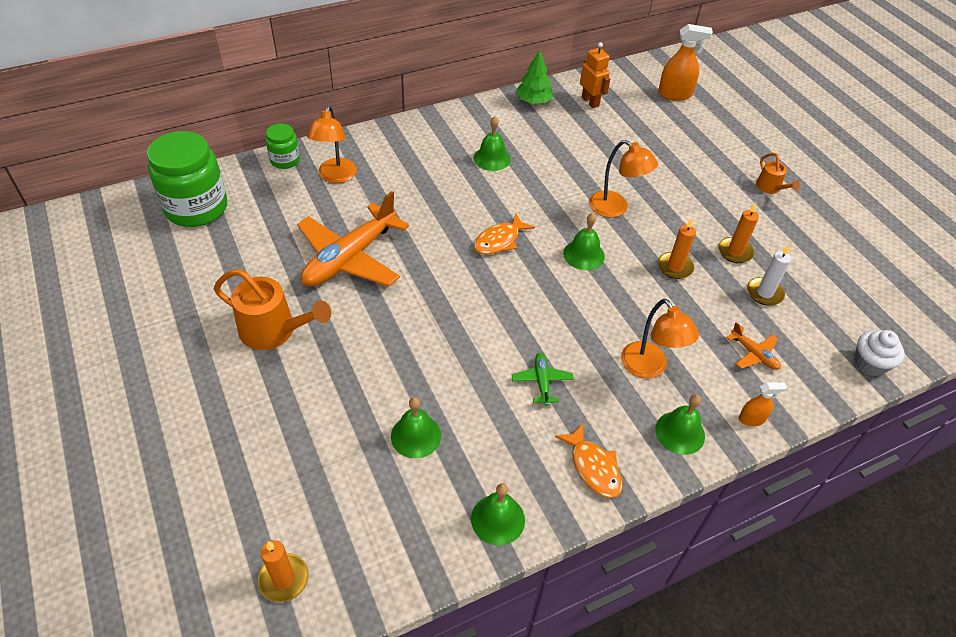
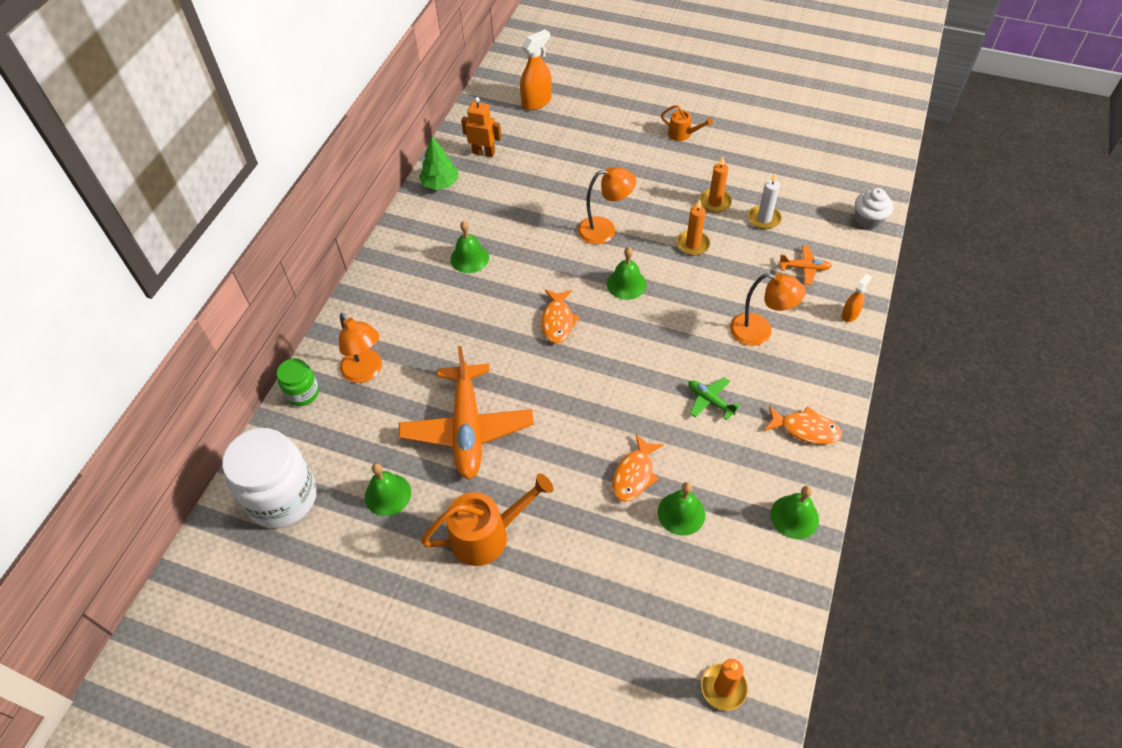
camera: 40 degrees left, 5 degrees up
green jar [147,131,227,227] -> white jar [222,428,317,528]
green bell [655,394,705,455] -> green bell moved to [365,463,411,516]
none -> orange fish [612,434,664,502]

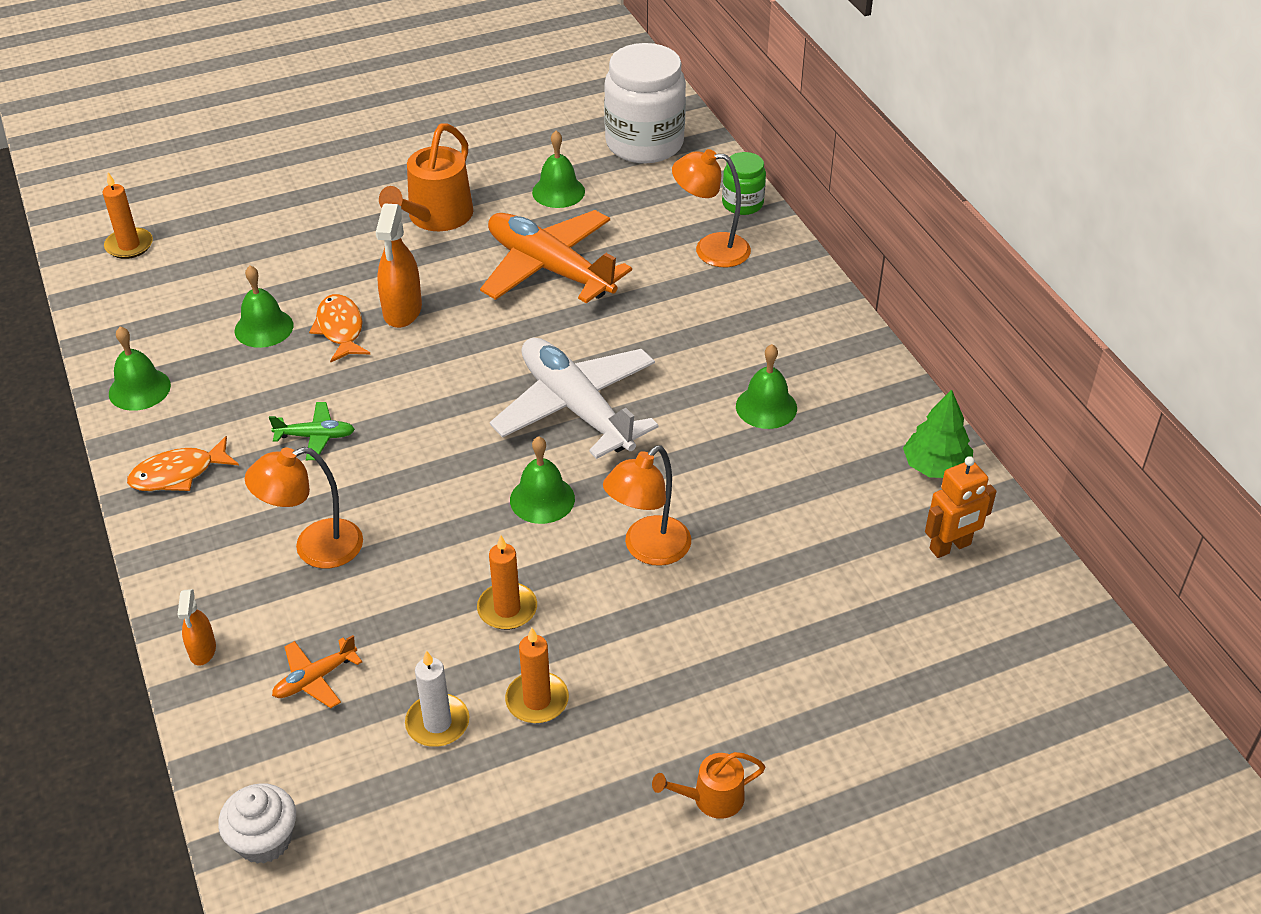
camera: 135 degrees right, 10 degrees down
orange spray bottle [520,29,552,110] -> orange spray bottle moved to [376,204,422,328]
orange fish [541,290,580,343] -> white plane [490,338,659,459]

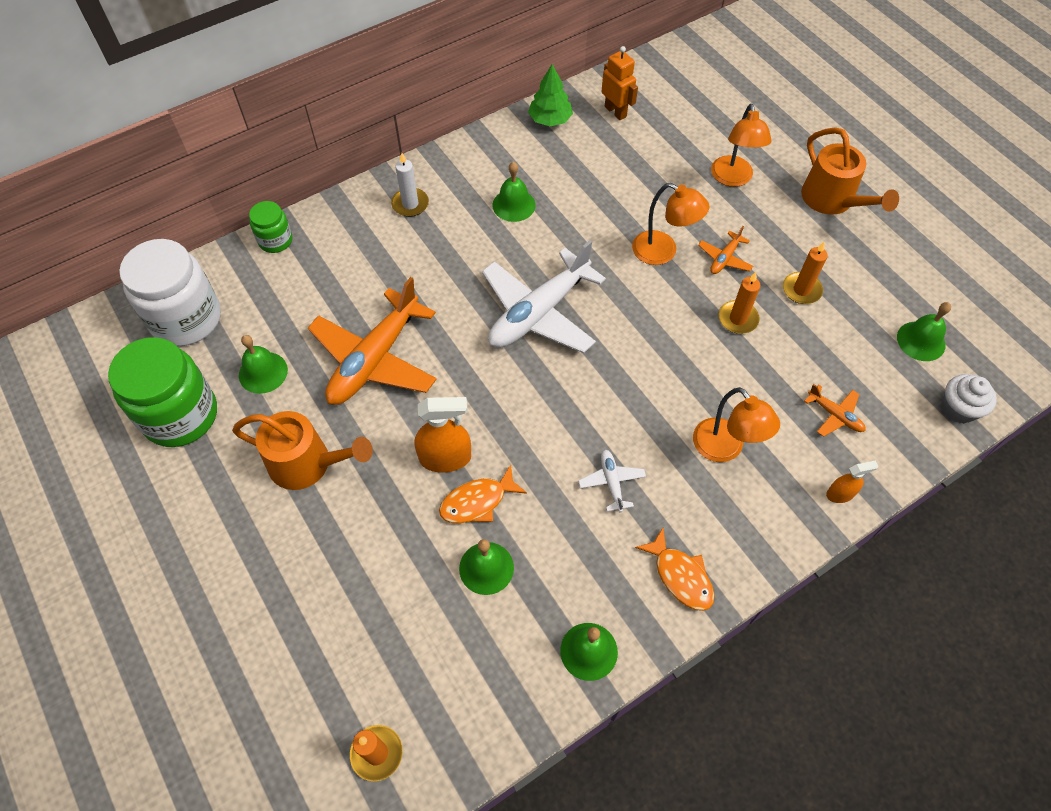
camera: 100 degrees left, 15 degrees up
green plane [269,402,355,460] -> white plane [578,450,646,513]
white candle [405,650,469,747] -> white candle moved to [391,153,429,217]
green bell [510,436,575,524] -> green bell moved to [897,302,951,361]
orange watering can [652,752,765,819] -> orange watering can [801,127,899,215], size x1.85
orange lamp [672,149,751,267] -> orange lamp moved to [711,104,772,187]
none -> green jar [108,337,217,447]
none -> orange plane [698,226,753,274]

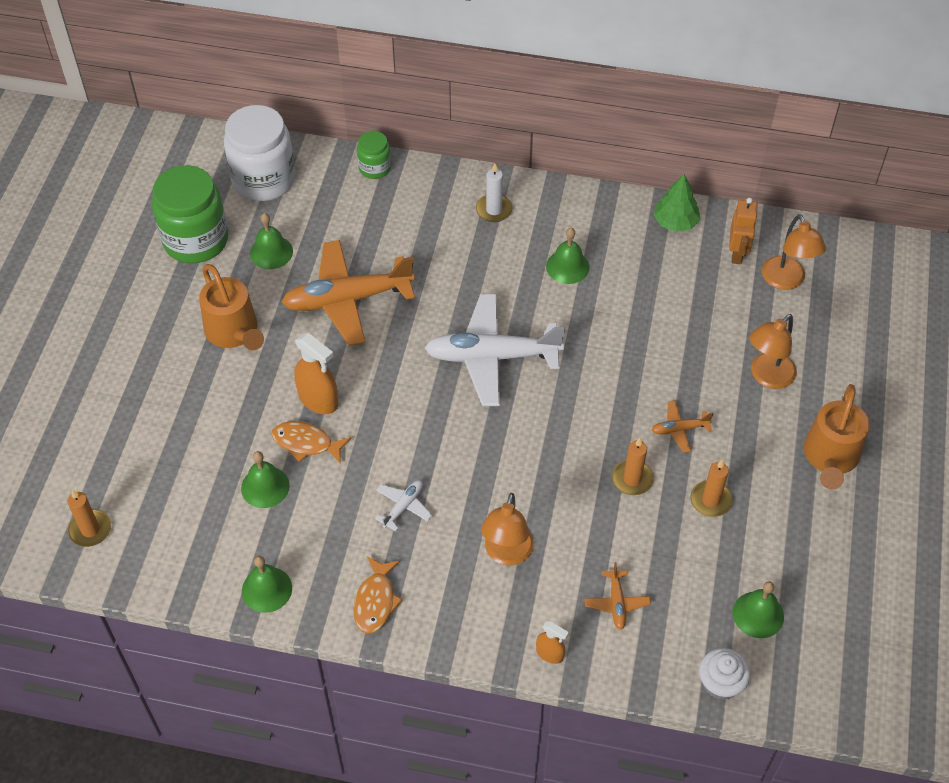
camera: 45 degrees right, 5 degrees down
orange lamp [632,183,710,265] -> orange lamp moved to [762,214,826,290]

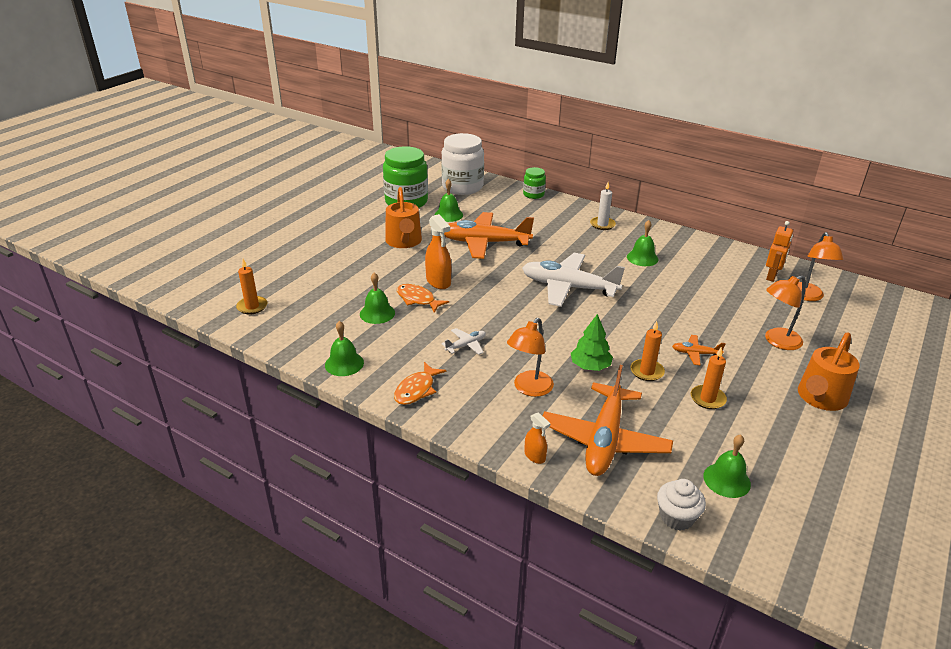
camera: 20 degrees right, 20 degrees down
orange plane [584,562,651,630] -> orange plane [543,365,673,476], size x2.30
green tree [653,174,700,232] -> green tree moved to [571,314,613,371]

